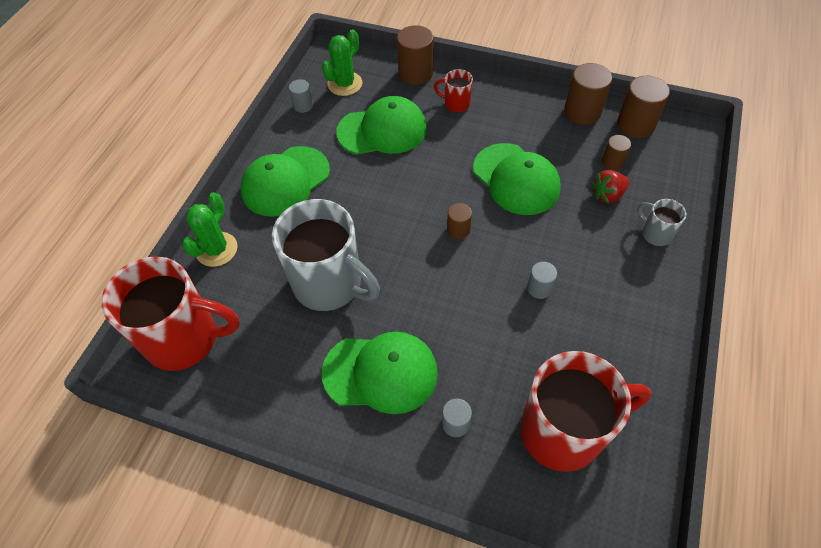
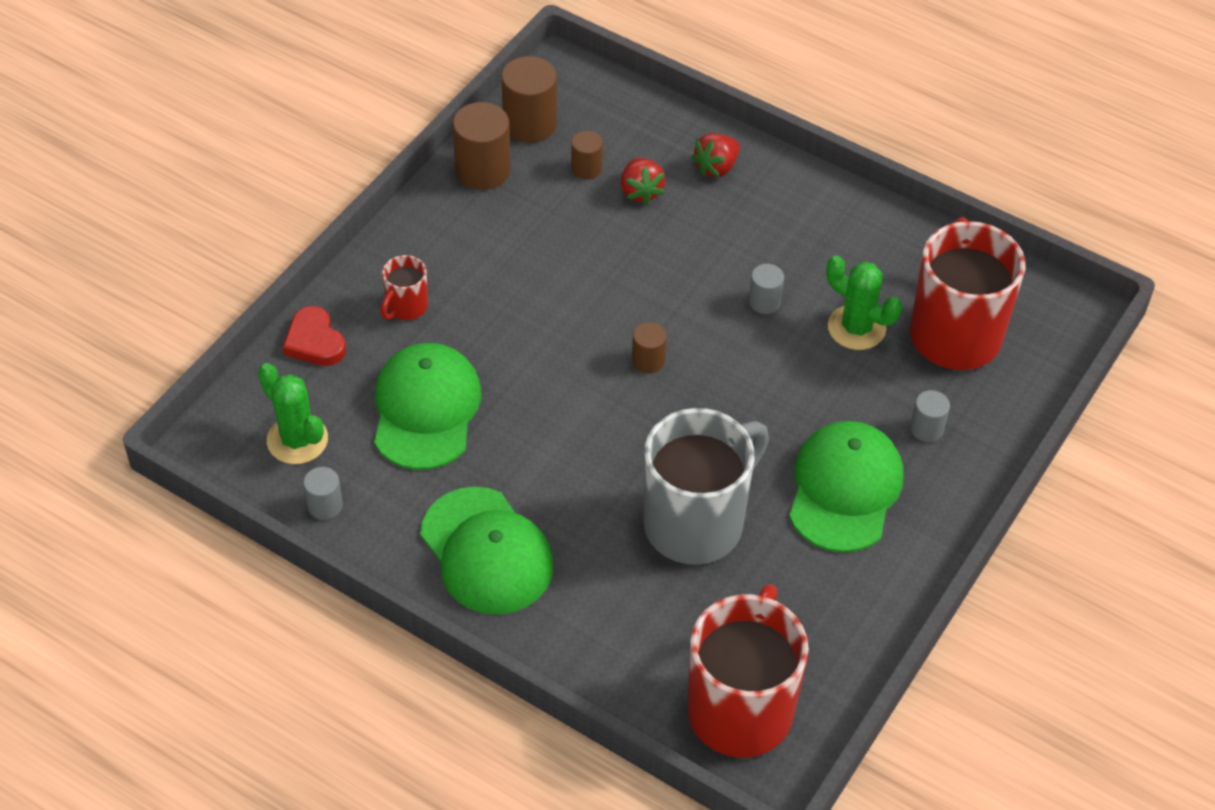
camera: 80 degrees left, 5 degrees down
green cactus [182,192,238,267] -> green cactus moved to [826,255,902,350]
brown cylinder [397,25,434,85] -> red heart [283,306,346,366]
green cap [473,143,561,215] -> none
grey mug [637,199,686,246] -> red strawberry [691,133,740,178]

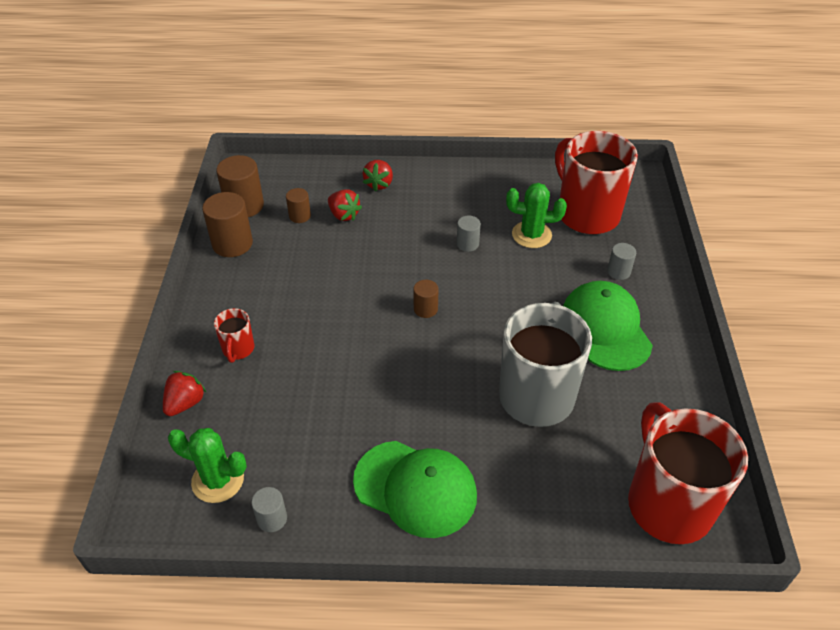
camera: 30 degrees left, 5 degrees down
red heart [283,306,346,366] -> red strawberry [163,371,207,416]
green cap [374,343,482,470] -> none

